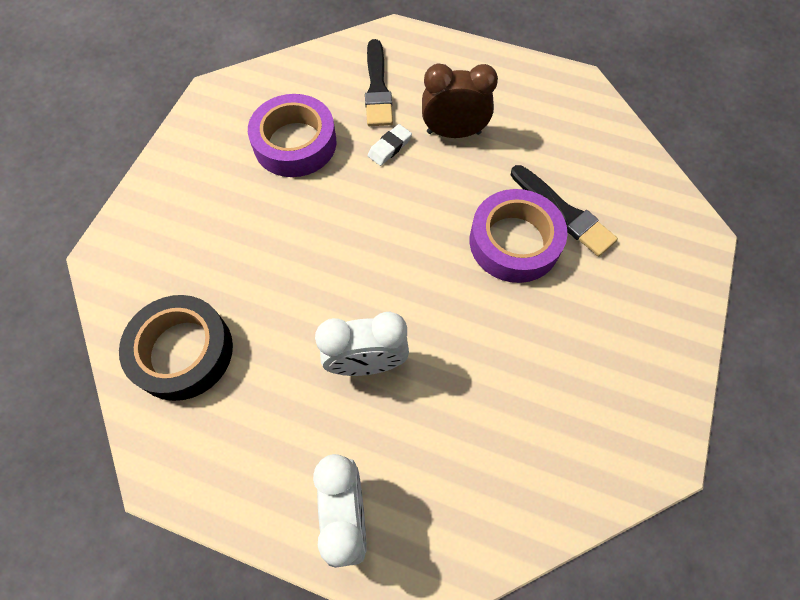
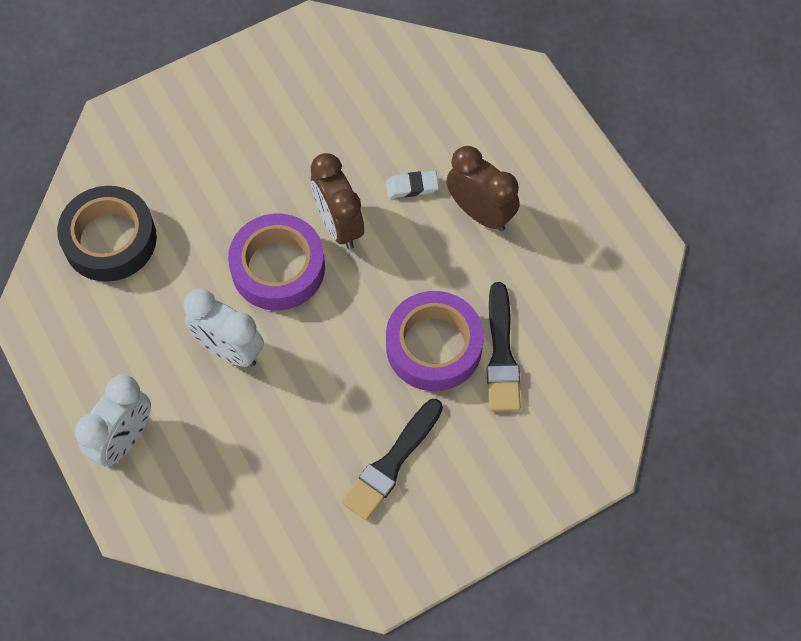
camera: 40 degrees right, 0 degrees up
purple tape [248,94,337,177] -> purple tape moved to [228,214,325,311]
black brush [365,39,393,126] -> black brush moved to [342,399,443,520]
none -> brown clock [311,153,364,249]

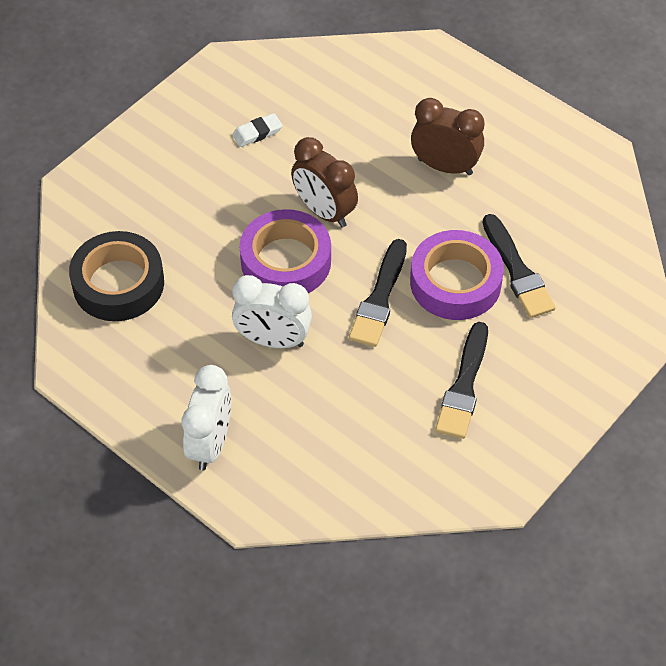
camera: 20 degrees left, 10 degrees down
white eraser [386,171,439,198] -> white eraser moved to [232,113,282,147]
none -> black brush [349,239,407,347]

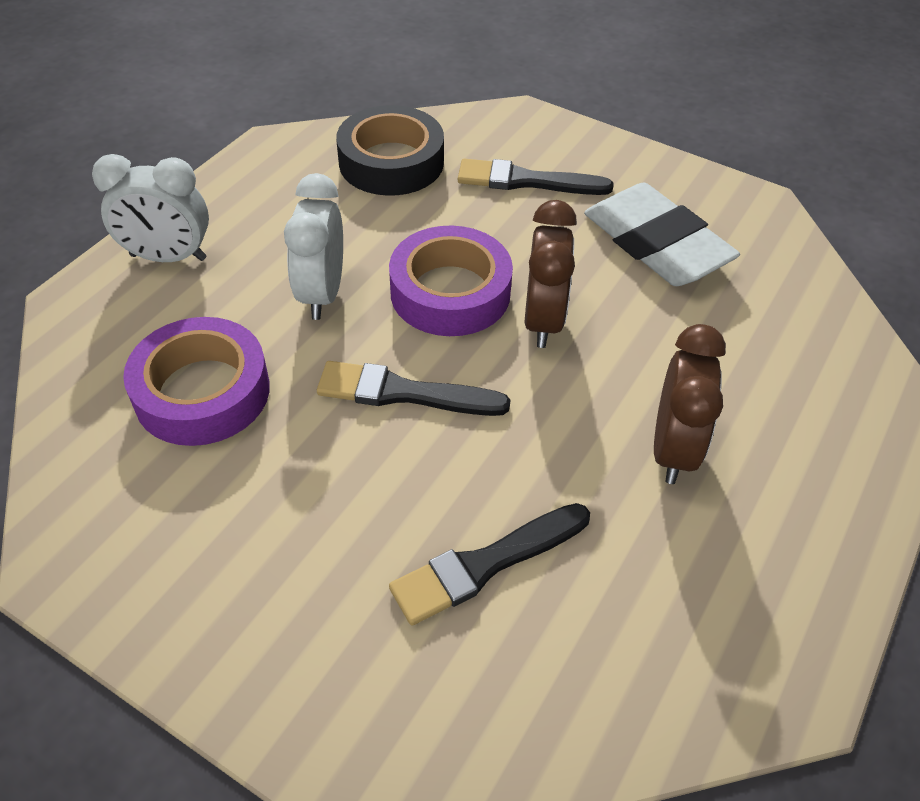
camera: 80 degrees right, 5 degrees down
white eraser [232,113,282,147] -> white eraser [584,183,740,286], size x2.43
brown clock [291,137,358,228] -> brown clock turned 150 degrees clockwise [524,200,577,348]
purple tape [410,230,504,320] -> purple tape moved to [123,317,270,446]
black brush [435,322,488,439] -> black brush moved to [458,159,613,195]

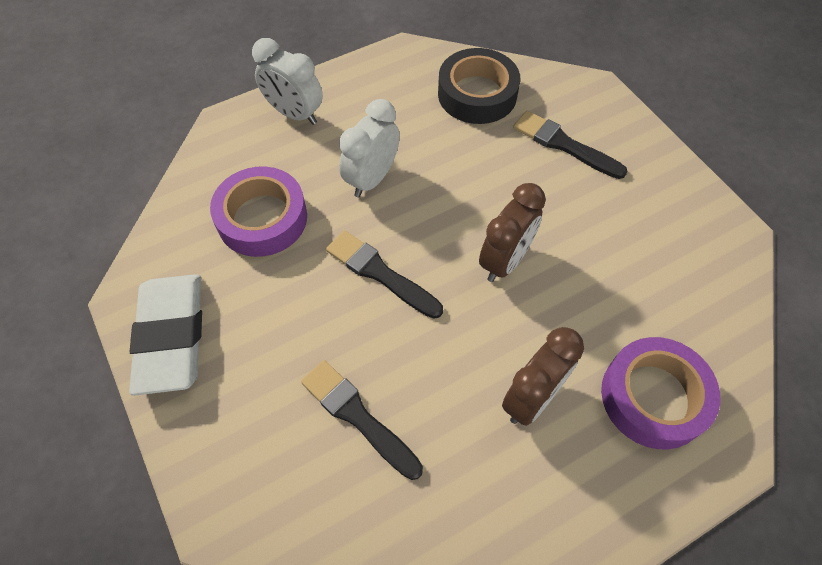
camera: 30 degrees right, 10 degrees up
purple tape [389,226,513,336] -> purple tape moved to [601,337,720,449]
black brush [389,503,590,626] -> black brush turned 45 degrees clockwise [301,360,423,480]
white eraser [584,183,740,286] -> white eraser moved to [129,274,202,396]

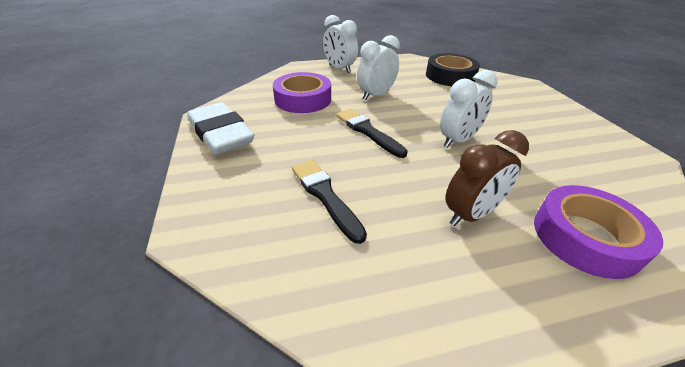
camera: 15 degrees right, 20 degrees down
white eraser [129,274,202,396] -> white eraser turned 45 degrees counterclockwise [187,102,254,155]
brown clock [479,183,546,282] -> white clock [440,70,497,148]
black brush [513,111,628,179] -> none

